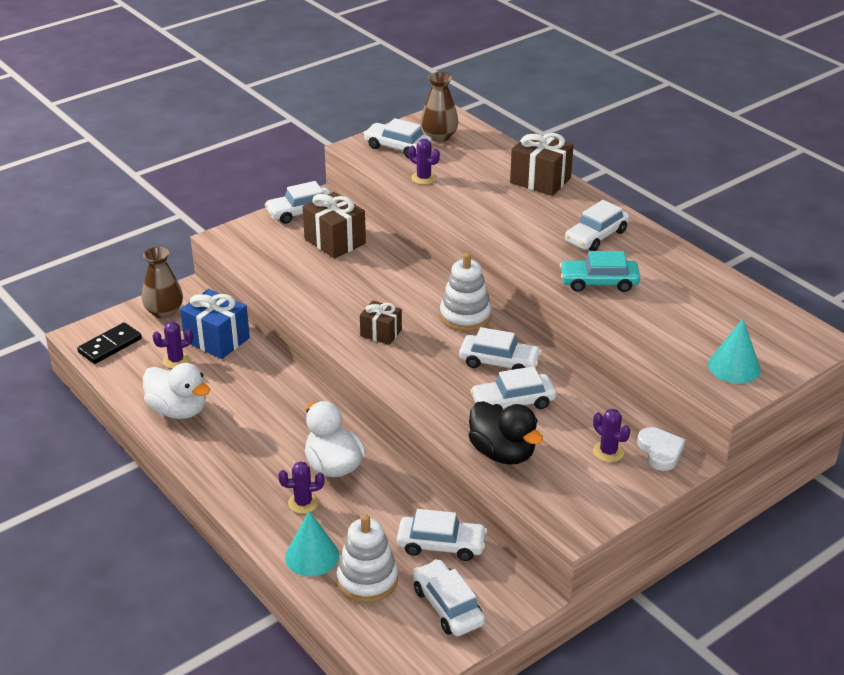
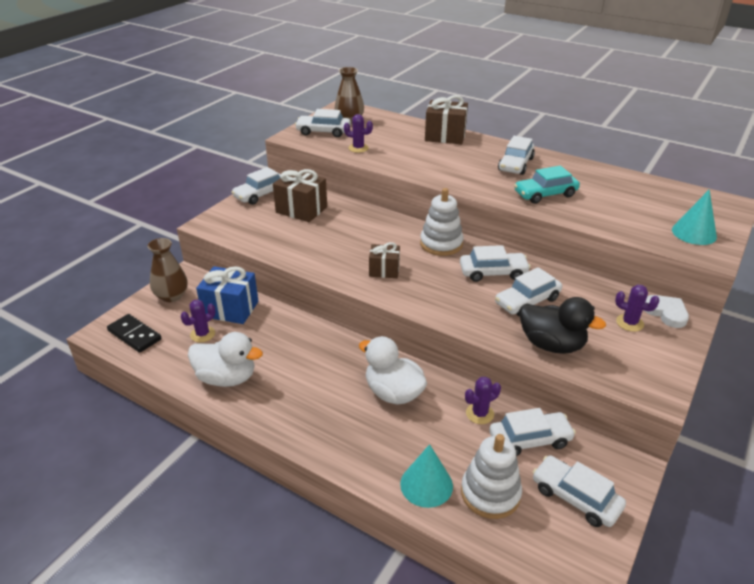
camera: 20 degrees left, 0 degrees up
black domino [77,322,142,364] -> black domino turned 75 degrees counterclockwise [107,314,162,353]
purple cactus [278,461,324,514] -> purple cactus moved to [465,377,501,424]

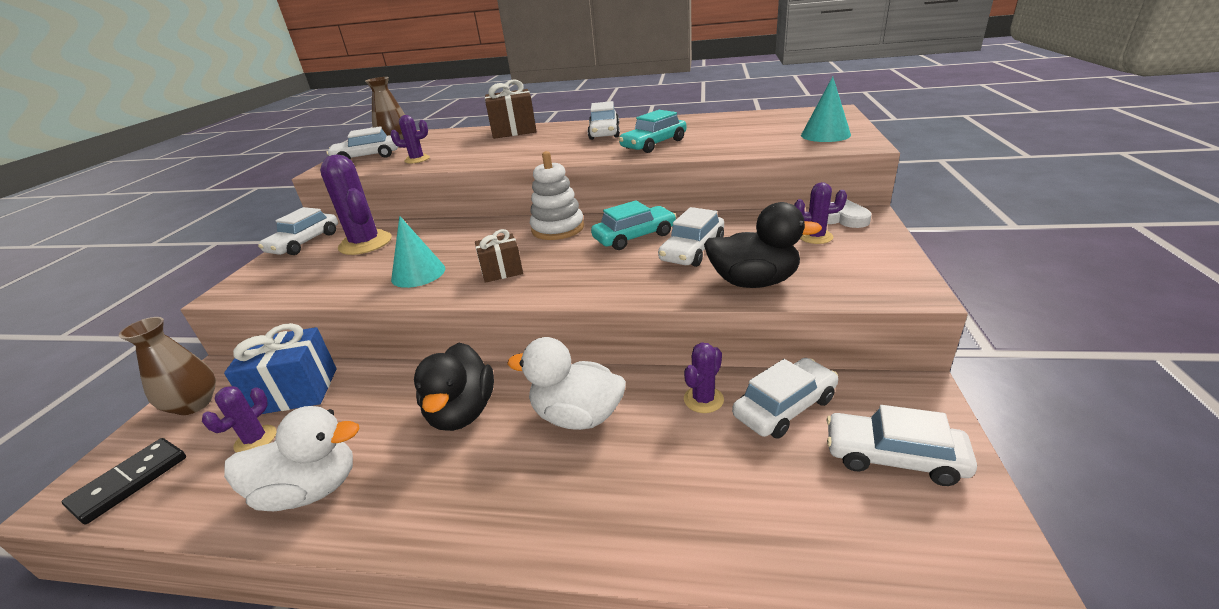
camera: 20 degrees left, 5 degrees down
black domino [107,314,162,353] -> black domino turned 75 degrees counterclockwise [62,438,186,524]
brown gift [273,169,327,222] -> purple cactus [320,154,392,255]
turquoise cone [400,444,453,508] -> turquoise cone moved to [391,216,445,288]
white car [460,245,531,282] -> turquoise car [591,200,676,250]
white stacking toy [461,434,522,519] -> none
none -> black duck [414,343,494,431]

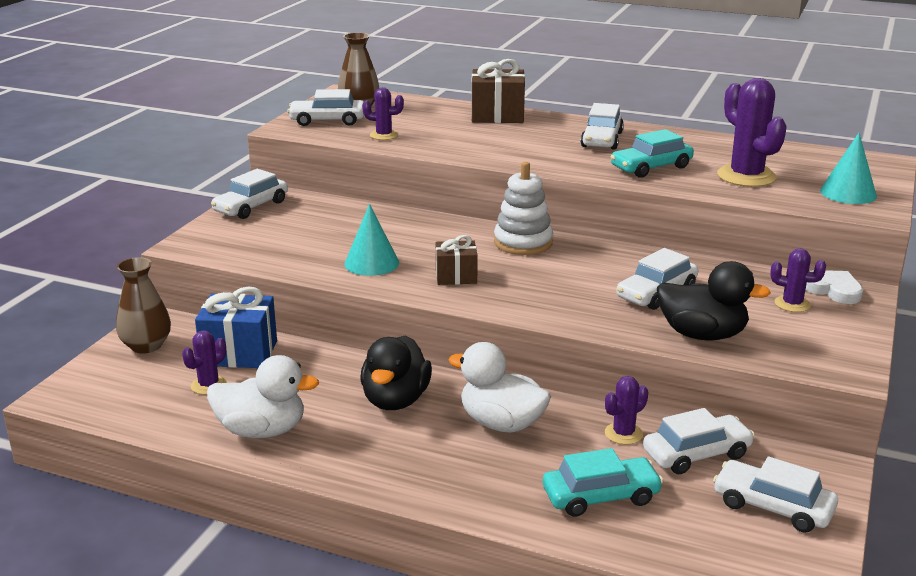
camera: 10 degrees right, 5 degrees down
black domino [62,438,186,524] -> none
purple cactus [320,154,392,255] -> purple cactus moved to [717,78,787,187]
turquoise car [591,200,676,250] -> turquoise car moved to [543,448,663,517]

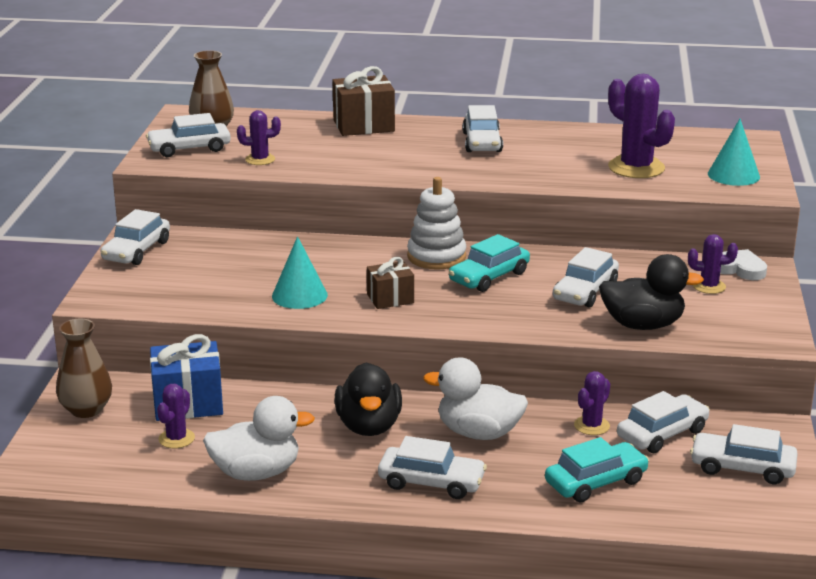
camera: 15 degrees left, 0 degrees up
turquoise car [611,129,694,178] -> turquoise car moved to [449,234,530,292]
none -> white car [378,436,487,499]

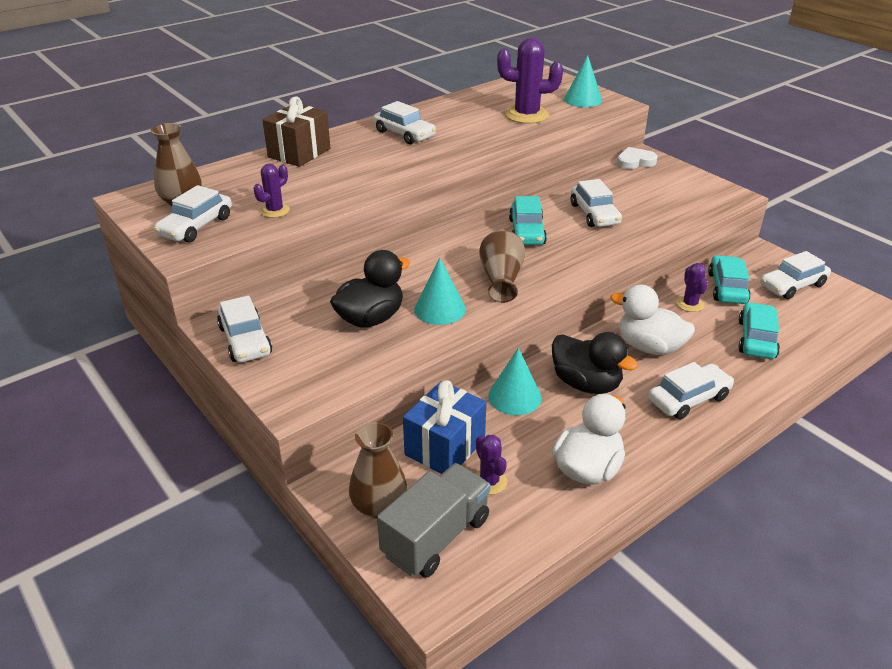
camera: 45 degrees left, 10 degrees up
brown gift [367,257,414,309] -> brown vase [479,229,525,303]
white stacking toy [407,177,466,270] -> none
white duck [423,357,528,440] -> white duck turned 60 degrees clockwise [610,284,695,355]
black duck [599,254,704,330] -> black duck moved to [330,250,411,328]
white car [617,391,710,453] -> turquoise car [708,255,751,304]
purple cactus [688,234,738,294] -> none
none -> grey truck [377,463,491,578]
none -> turquoise cone [488,348,542,415]

